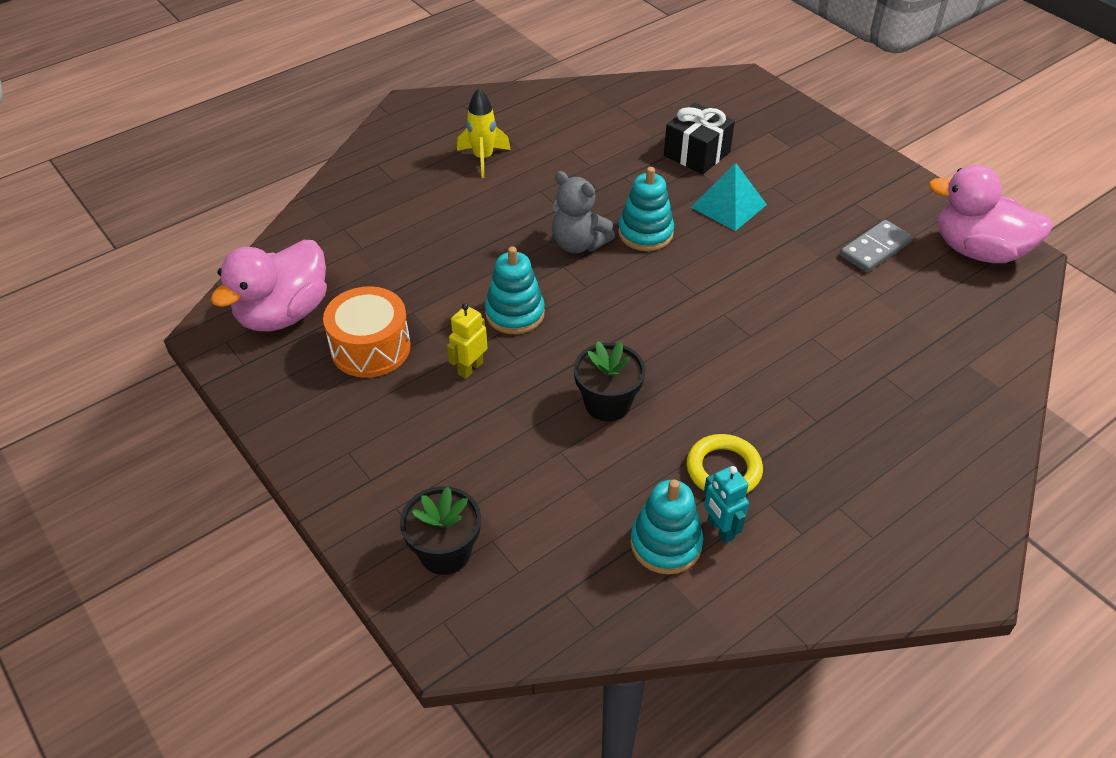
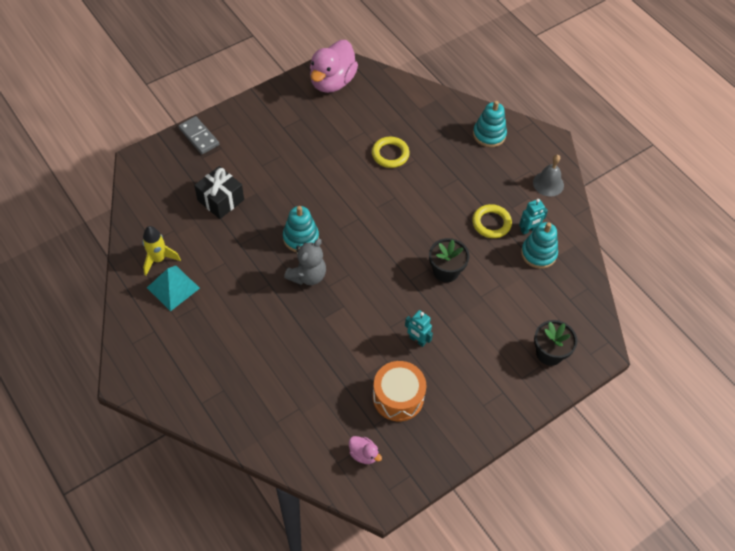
camera: 90 degrees left, 10 degrees up
pink duck [211,240,327,331] -> pink duck [349,436,382,464], size x0.44
yellow robot [447,303,487,379] -> turquoise robot [405,310,433,347]
yellow rocket [457,88,511,178] -> yellow rocket moved to [142,226,181,276]
turquoise stacking toy [485,246,545,334] -> turquoise stacking toy moved to [473,101,507,148]
turquoise pyramid [691,163,767,231] -> turquoise pyramid moved to [147,266,200,311]
grey domino [840,220,913,273] -> grey domino moved to [178,116,219,154]
none -> yellow ring [372,137,410,168]
none -> grey bell [533,155,564,197]

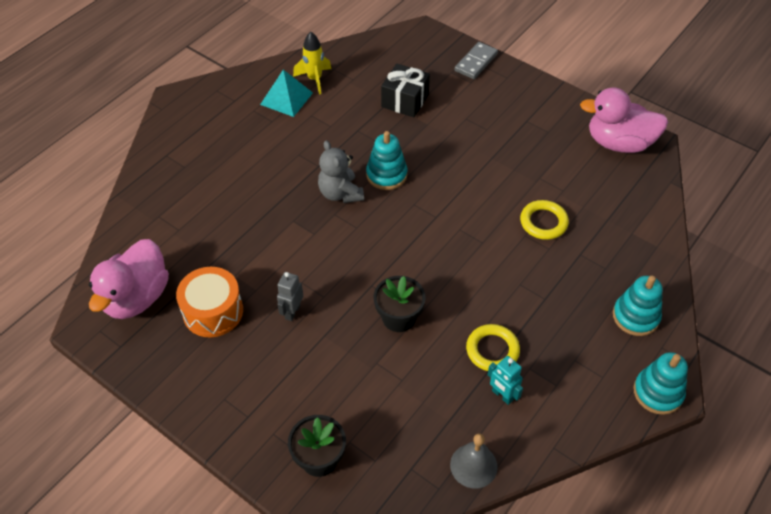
camera: 75 degrees right, 5 degrees down
grey teddy bear [284,239,326,285] -> grey teddy bear turned 45 degrees clockwise [318,140,364,203]
pink duck [349,436,382,464] -> pink duck [89,239,169,319], size x2.27
turquoise robot [405,310,433,347] -> grey robot [277,272,303,321]
turquoise stacking toy [521,222,558,269] -> turquoise stacking toy moved to [633,352,688,415]
grey bell [533,155,564,197] -> grey bell moved to [450,433,498,488]

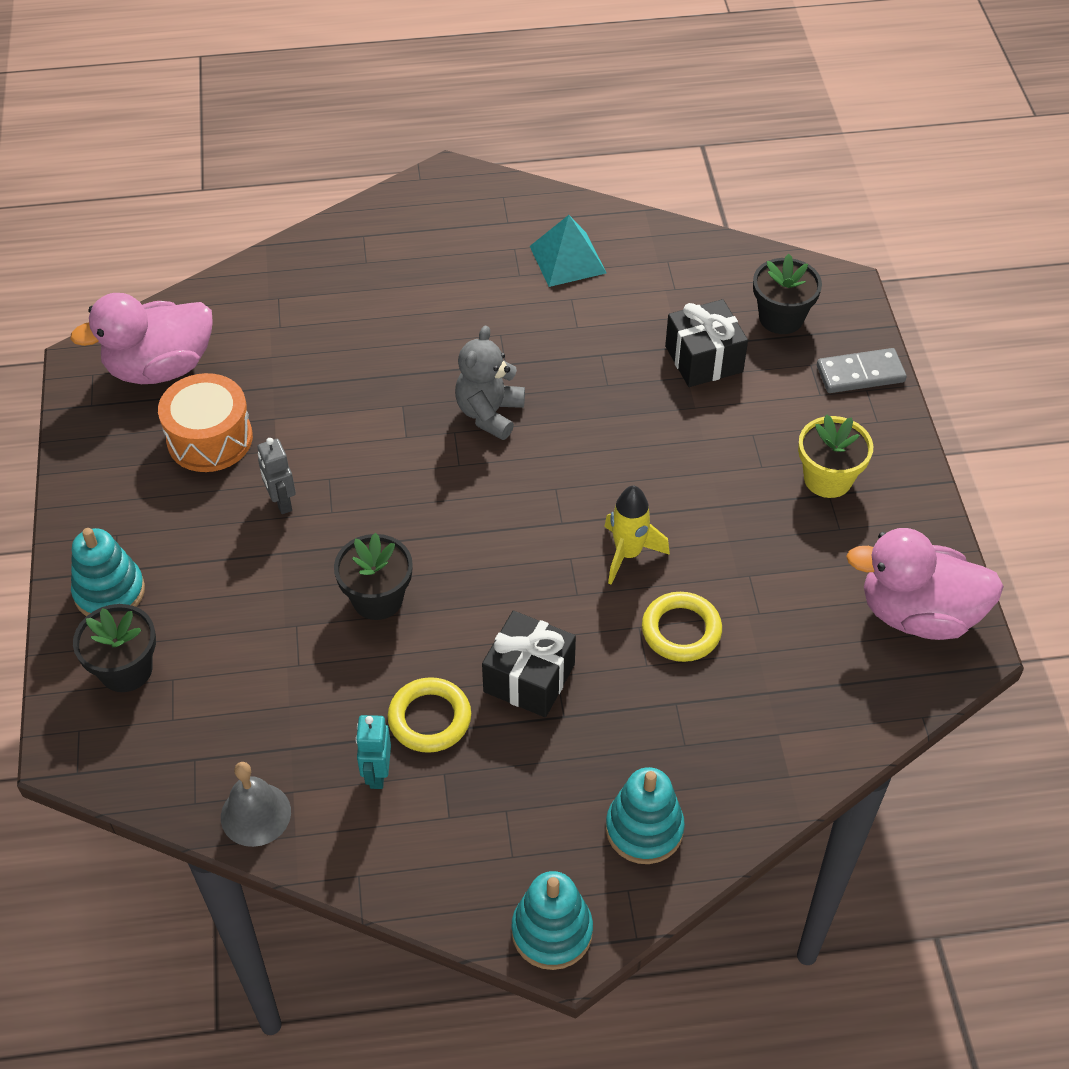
camera: 45 degrees right, 0 degrees up
grey robot [277,272,303,321] -> grey robot turned 90 degrees counterclockwise [257,438,296,514]
yellow rocket [293,32,331,95] -> yellow rocket moved to [604,486,670,585]
turquoise stacking toy [366,131,407,190] -> turquoise stacking toy moved to [71,528,145,616]
pink duck [580,88,668,153] -> pink duck turned 45 degrees counterclockwise [846,528,1004,640]
none -> black gift [482,611,576,717]
none -> black flower pot [753,254,822,334]
none -> yellow flower pot [798,414,873,498]

